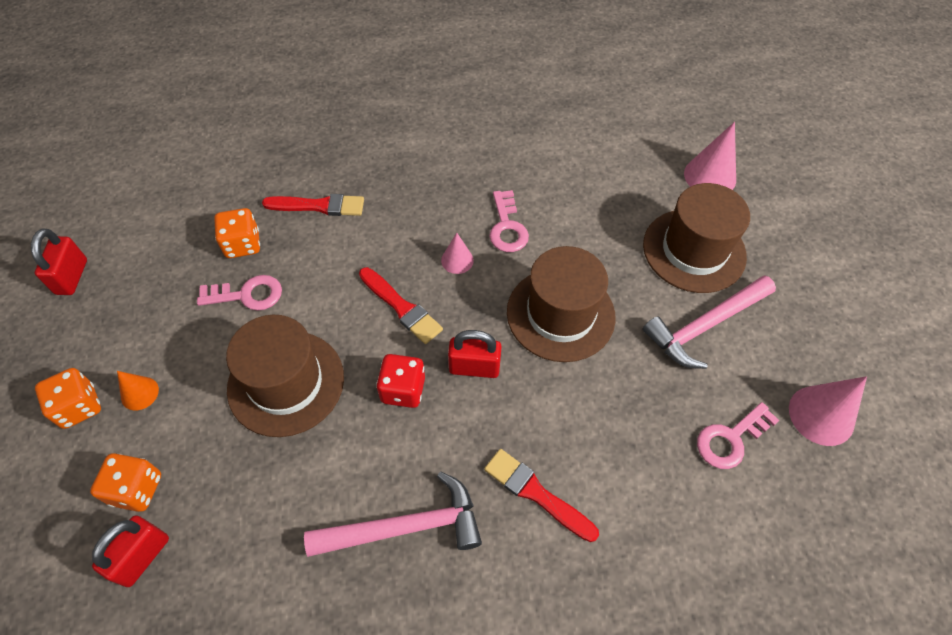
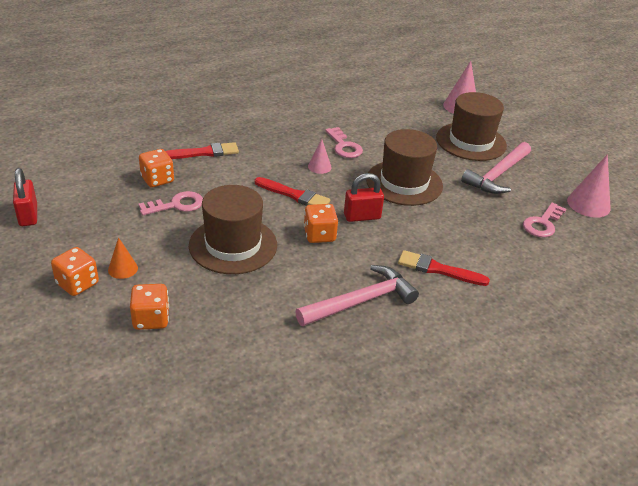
camera: 20 degrees left, 20 degrees down
red padlock [92,516,169,587] -> none
red dice [376,354,425,408] -> orange dice [304,204,338,243]

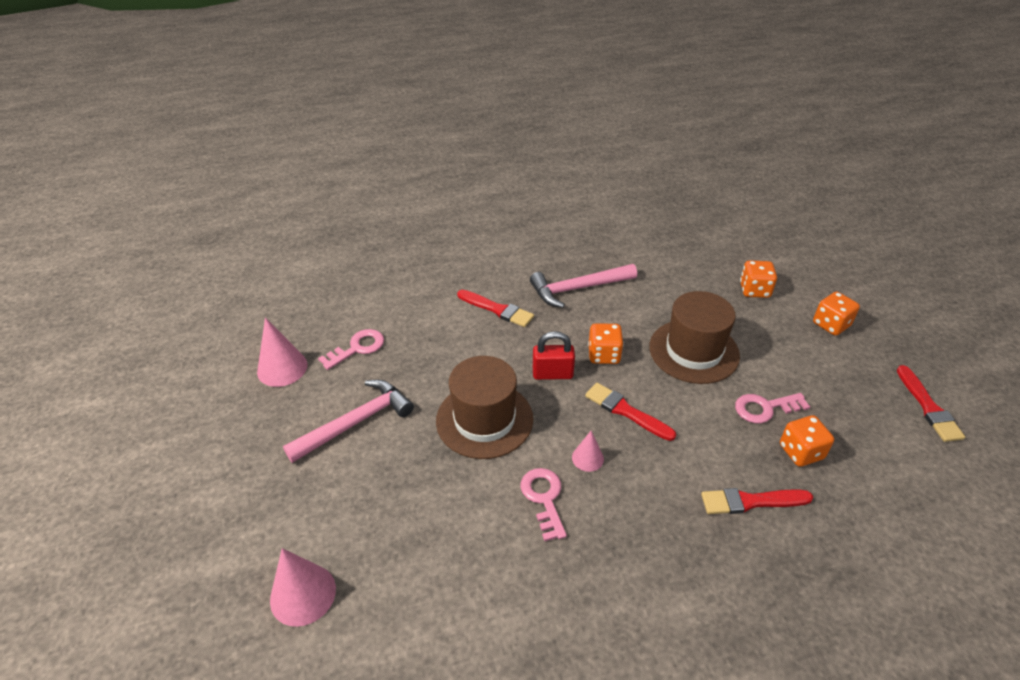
camera: 165 degrees left, 5 degrees up
red padlock [13,168,37,226] -> red brush [897,365,965,442]
orange cone [108,237,138,279] -> none
brown hat [436,92,507,161] -> none

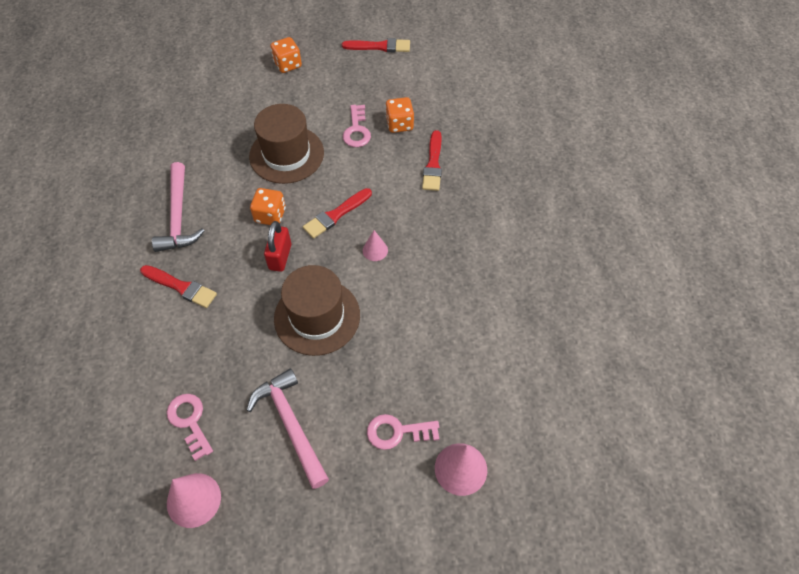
camera: 80 degrees left, 15 degrees up
red brush [457,290,534,327] -> red brush turned 75 degrees clockwise [140,265,217,308]
pink key [520,468,567,541] -> pink key moved to [367,414,439,450]
orange dice [740,260,777,298] -> none

